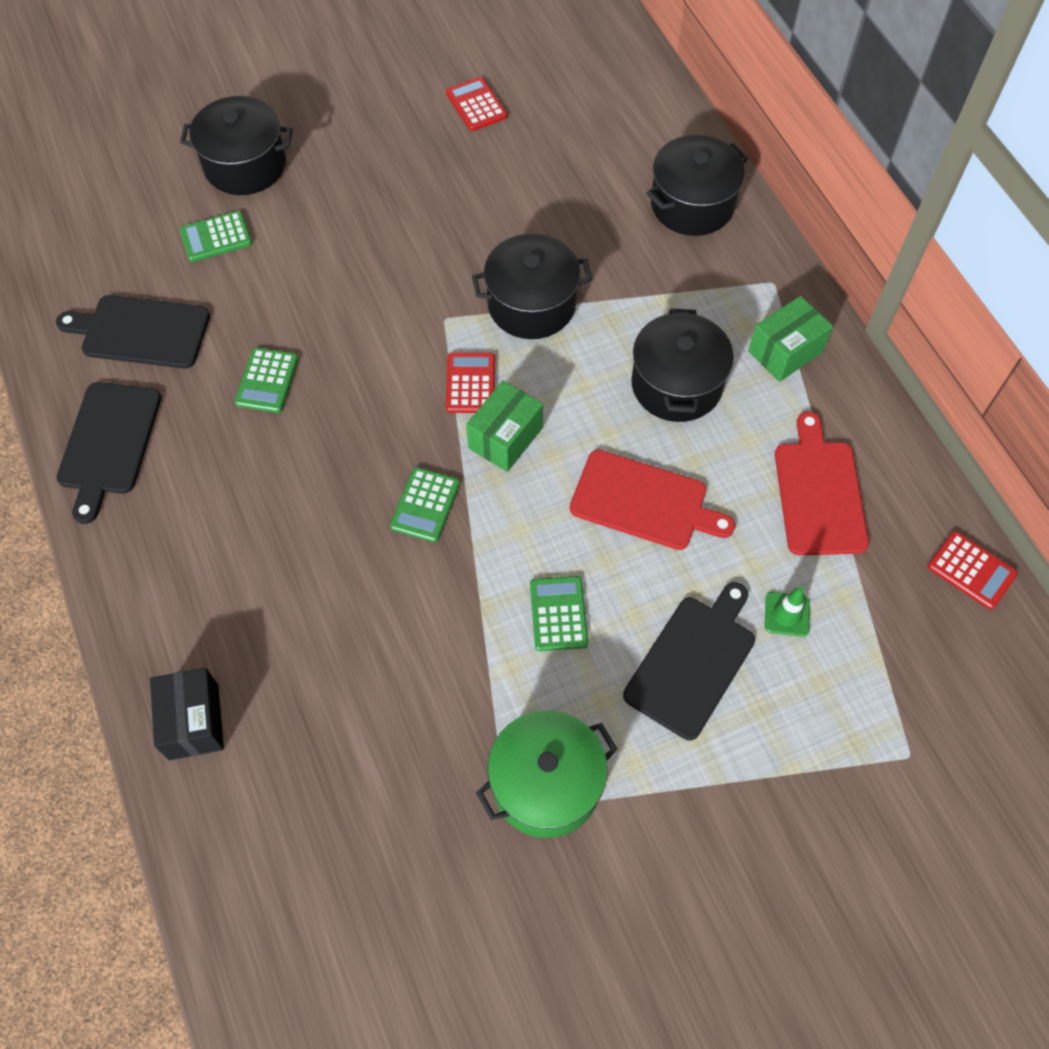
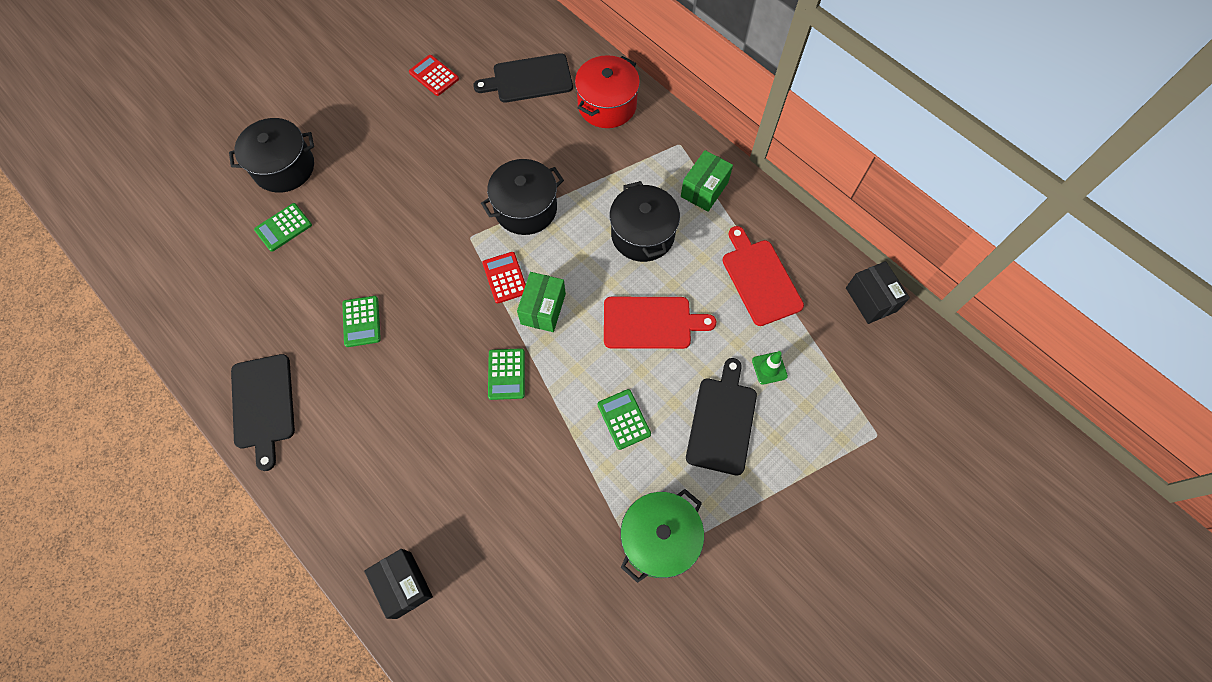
camera: 20 degrees left, 5 degrees up
black cutting board [56,295,210,369] -> black cutting board moved to [473,53,573,103]
black pot [646,135,748,236] -> red pot [575,55,640,128]
red calculator [928,531,1018,610] -> black box [846,261,910,324]

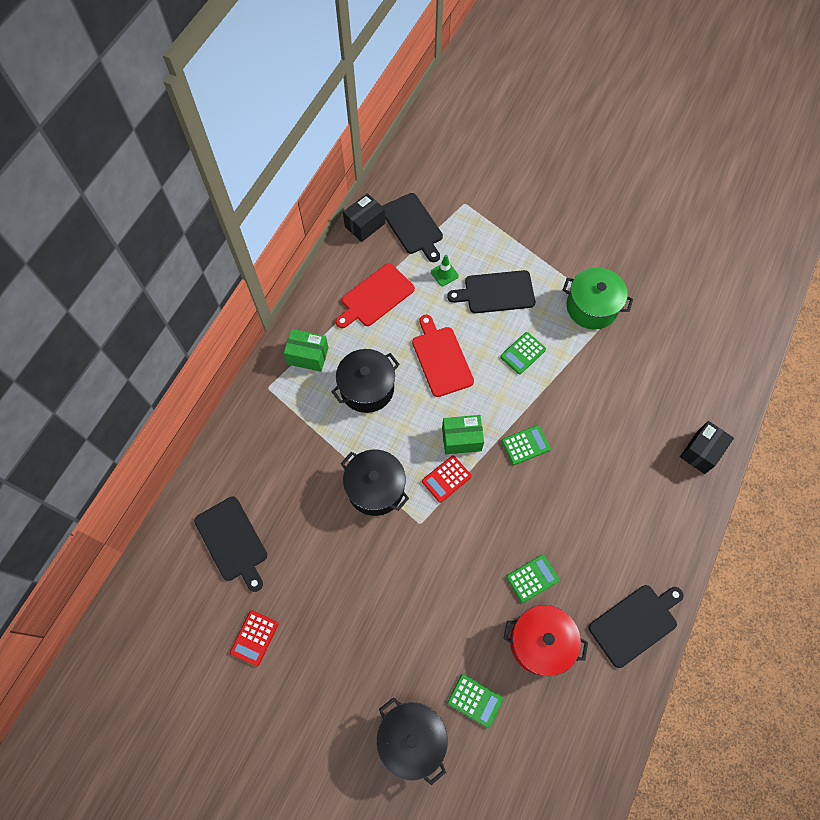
camera: 110 degrees left, 0 degrees up
red pot [575,55,640,128] -> red pot moved to [503,605,588,676]
none -> black cutting board [382,193,443,262]

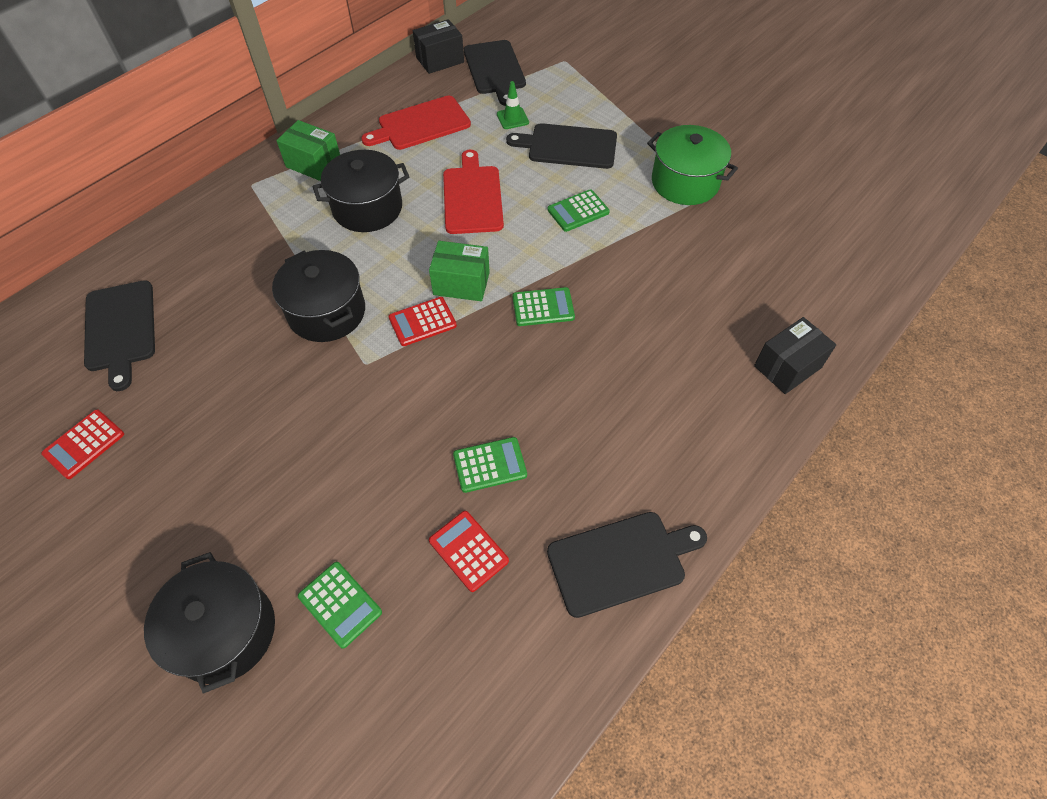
camera: 15 degrees right, 10 degrees down
red pot [503,605,588,676] -> red calculator [429,511,509,592]

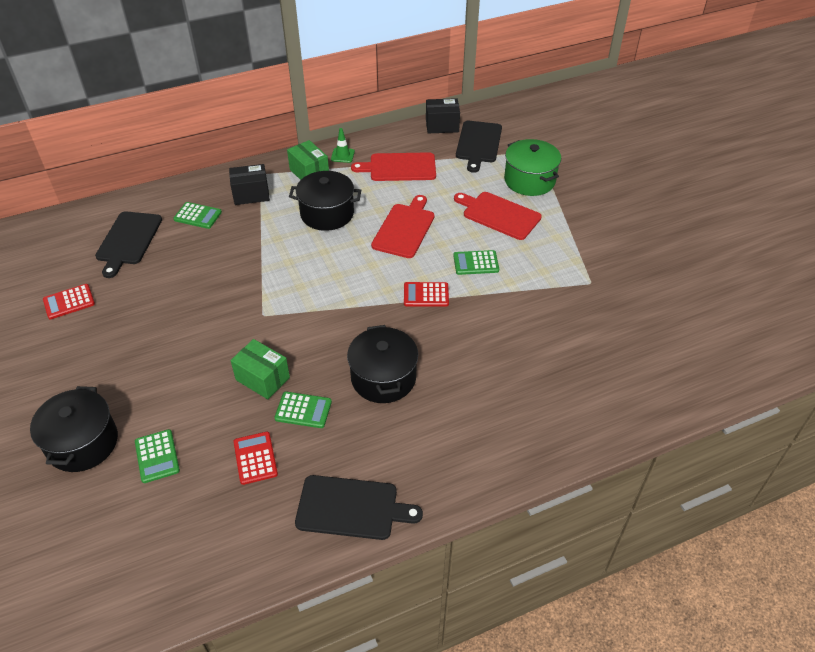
camera: 25 degrees right, 10 degrees down
black pot [272,250,365,342] -> black pot moved to [347,325,418,403]
red calculator [389,297,457,346] -> red calculator moved to [404,282,449,307]
green box [429,241,490,301] -> green box moved to [230,339,290,399]
green traffic cone [497,81,529,129] -> green traffic cone moved to [331,128,355,163]
black cutting board [506,123,617,169] -> red cutting board [454,192,542,240]
green calculator [512,287,575,326] -> green calculator moved to [173,202,222,229]
green pot [647,125,738,205] -> green pot moved to [504,139,561,196]
black box [754,317,836,394] -> black box moved to [229,164,270,205]

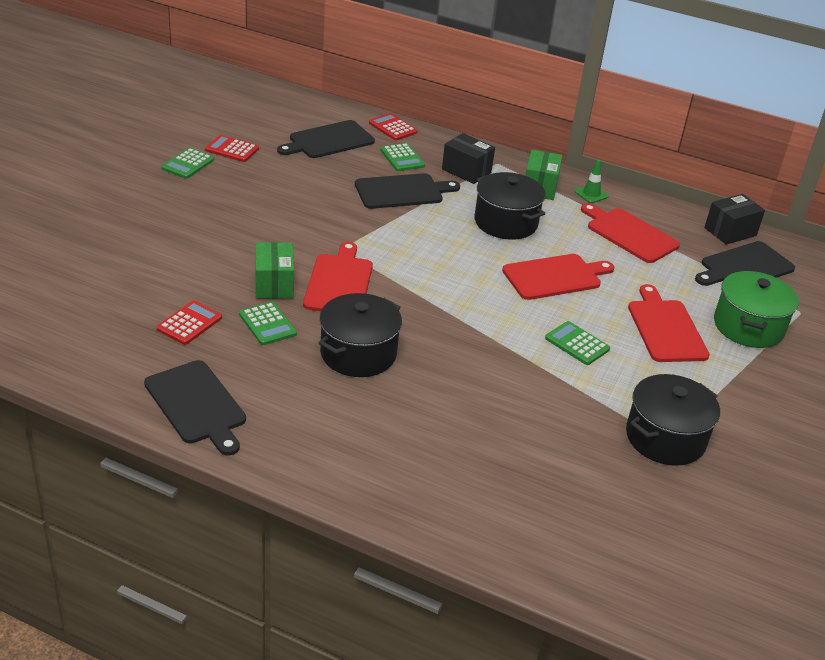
camera: 45 degrees right, 10 degrees down
black pot [30,386,118,472] -> black pot moved to [626,374,720,466]
green calculator [135,429,180,483] -> green calculator moved to [161,148,214,179]
red calculator [404,282,449,307] -> red calculator moved to [369,113,417,141]
black box [426,98,460,133] -> black box turned 75 degrees counterclockwise [704,194,765,245]
none -> red cutting board [303,242,373,311]
none -> black cutting board [355,173,460,209]

